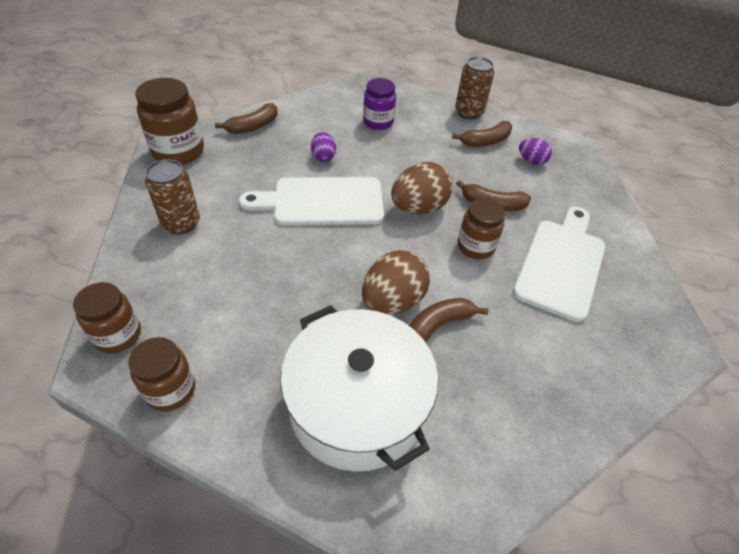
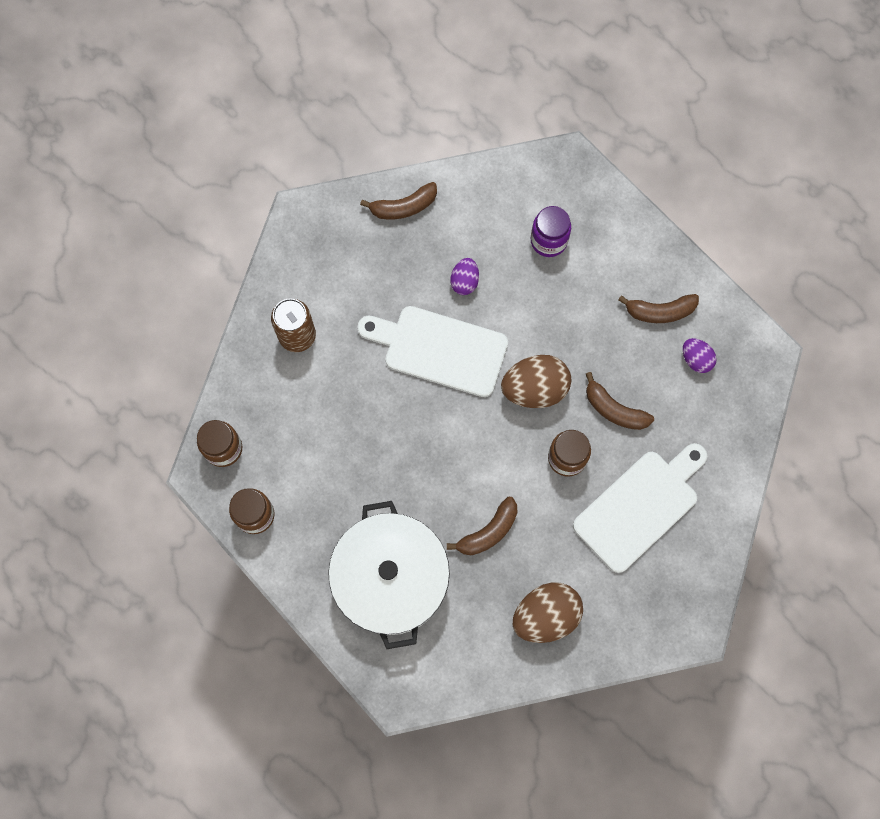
camera: 25 degrees right, 25 degrees up
brown jar [135,78,204,165] -> none
brown egg [362,250,430,315] -> brown egg moved to [513,582,583,643]
brown banana [409,298,488,342] -> brown banana turned 150 degrees clockwise [447,497,518,555]
brown can [455,57,494,119] -> none

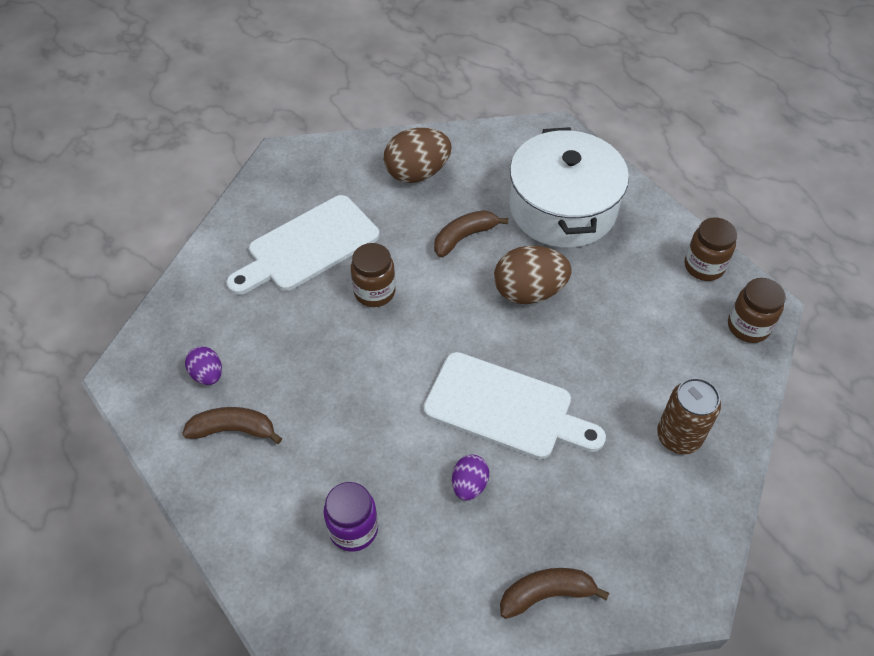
camera: 175 degrees left, 20 degrees down
brown egg [501,355,571,408] -> brown egg moved to [494,246,571,304]
brown banana [586,372,654,430] -> none

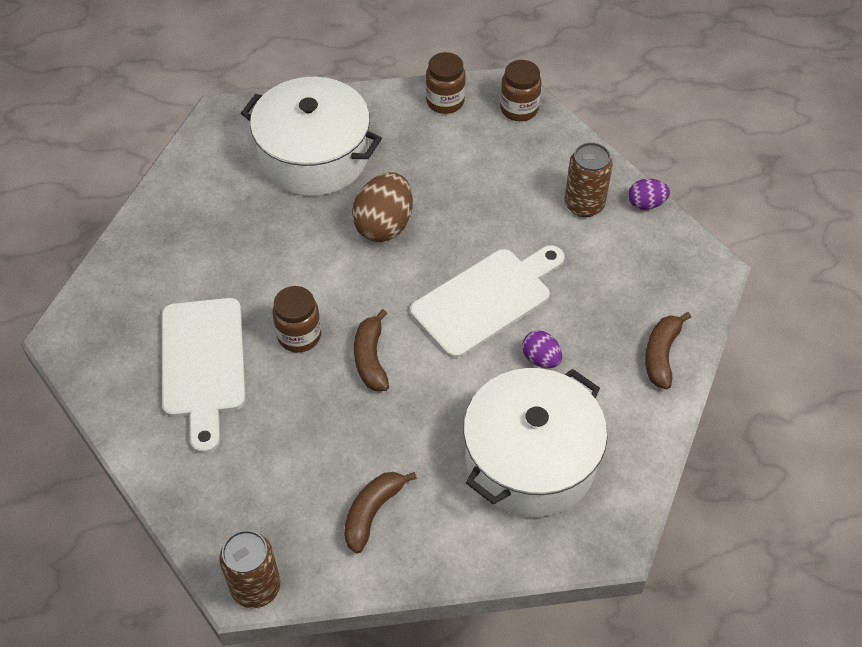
camera: 60 degrees left, 0 degrees up
purple egg [185,346,222,385] -> purple egg moved to [628,179,670,210]
purple jar [324,482,378,552] -> white pot [463,368,607,517]
brown egg [384,128,452,183] -> none
brown banana [434,210,508,257] -> brown banana moved to [354,309,389,391]
none -> brown can [219,530,280,608]

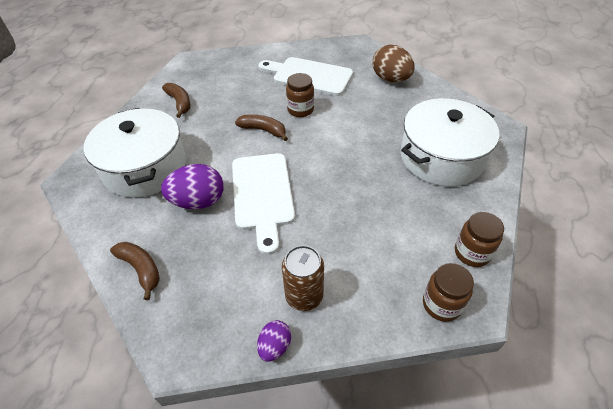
camera: 120 degrees right, 5 degrees down
brown can [219,530,280,608] -> none
brown egg [352,172,413,242] -> brown egg moved to [373,45,415,82]
purple egg [522,330,562,368] -> purple egg [161,164,224,209], size x1.81

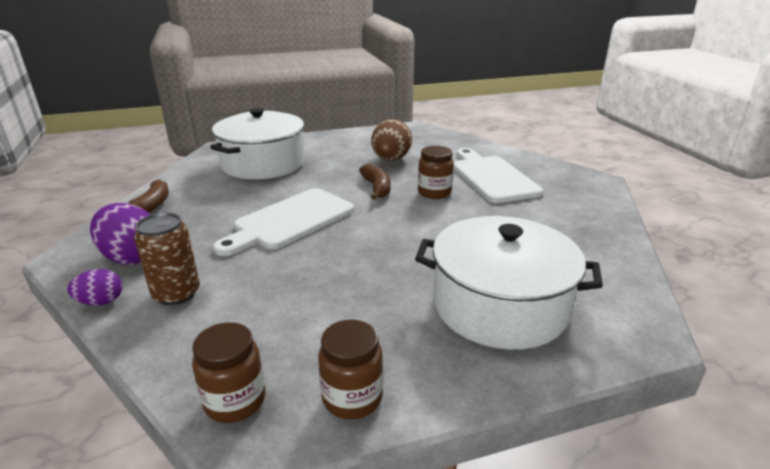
camera: 50 degrees right, 20 degrees down
purple egg [161,164,224,209] -> purple egg moved to [90,203,151,265]
brown banana [162,83,191,118] -> none
brown egg [373,45,415,82] -> brown egg moved to [371,119,412,161]

